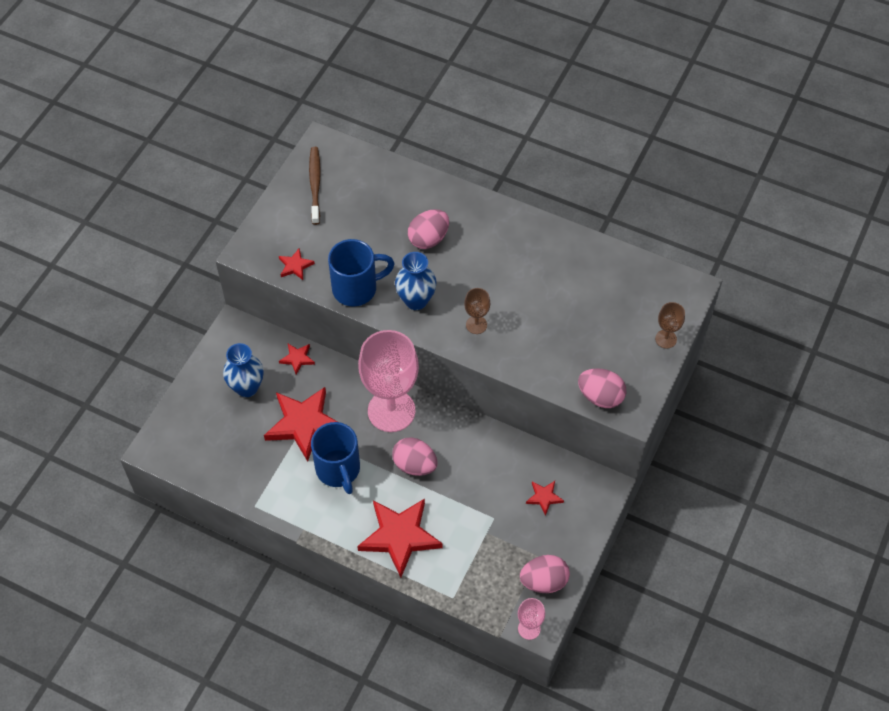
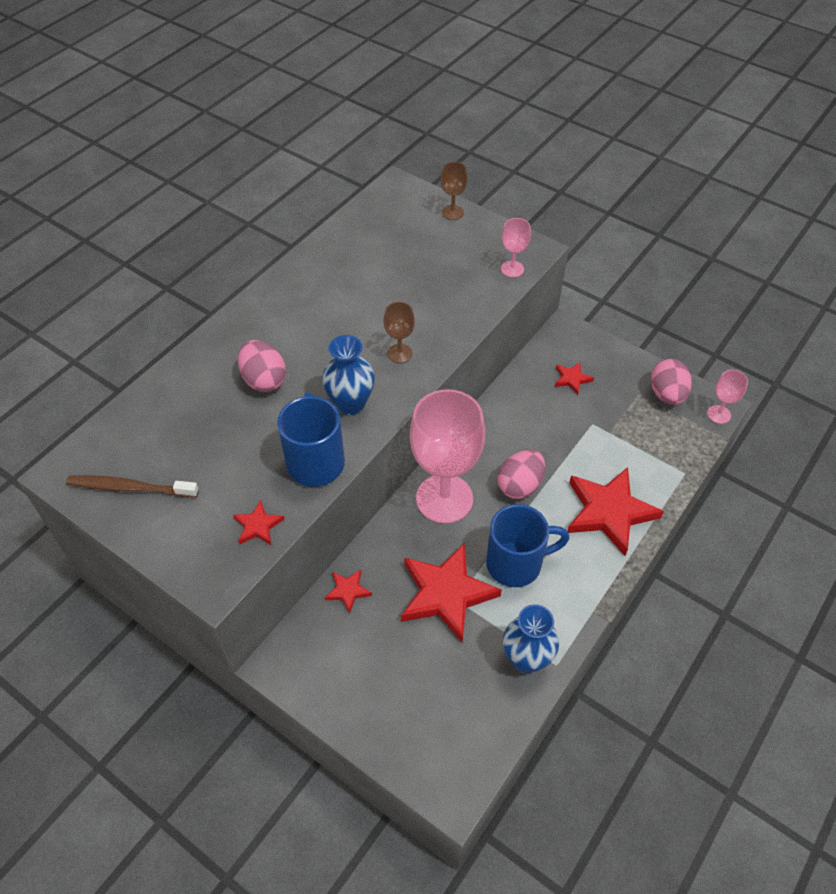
camera: 80 degrees left, 5 degrees down
blue vase [223,343,264,397] -> blue vase moved to [503,604,559,673]
pink egg [578,368,626,408] -> pink goblet [501,218,531,277]

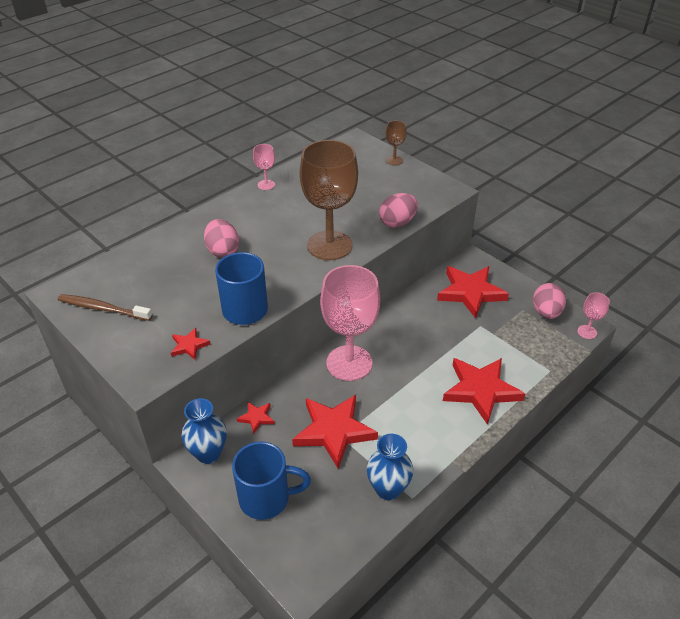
camera: 10 degrees right, 10 degrees down
blue vase [322,335,375,415] -> blue vase moved to [181,398,227,464]
brown goblet [383,302,415,363] -> brown goblet [300,140,358,260], size x2.31
blue mug [486,504,569,587] -> blue mug moved to [232,441,311,520]
pink egg [497,450,545,499] -> pink egg moved to [379,193,418,228]
pink goblet [501,218,531,277] -> pink goblet moved to [253,144,275,190]
red star [555,362,594,395] -> red star [437,266,509,319], size x2.19

